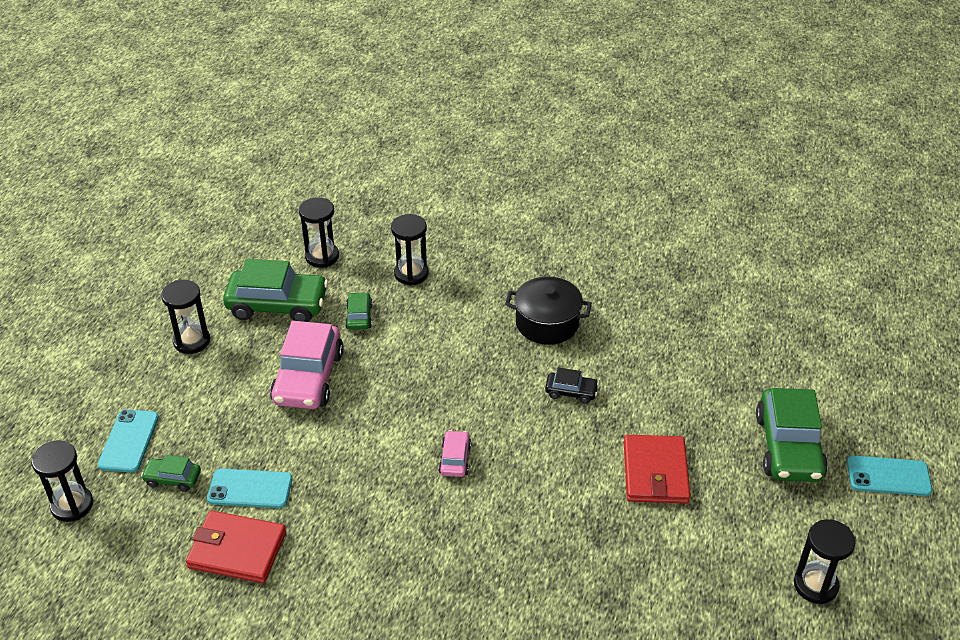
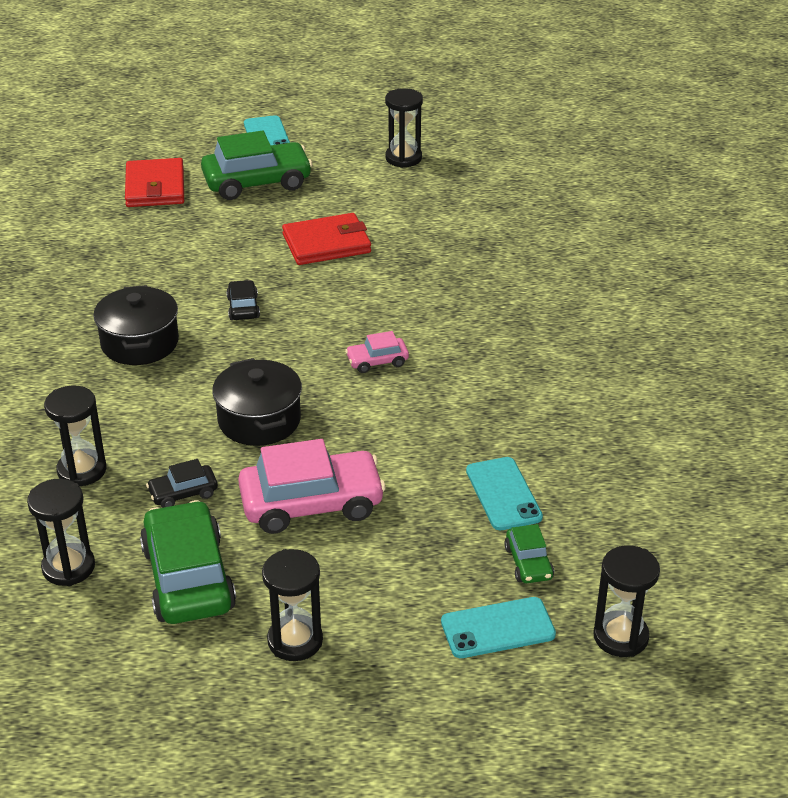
camera: 110 degrees left, 5 degrees down
red wallet [186,511,286,583] -> red wallet moved to [125,158,184,207]
green car [345,292,373,330] -> black car [146,459,218,508]
none -> black pot [212,358,302,446]

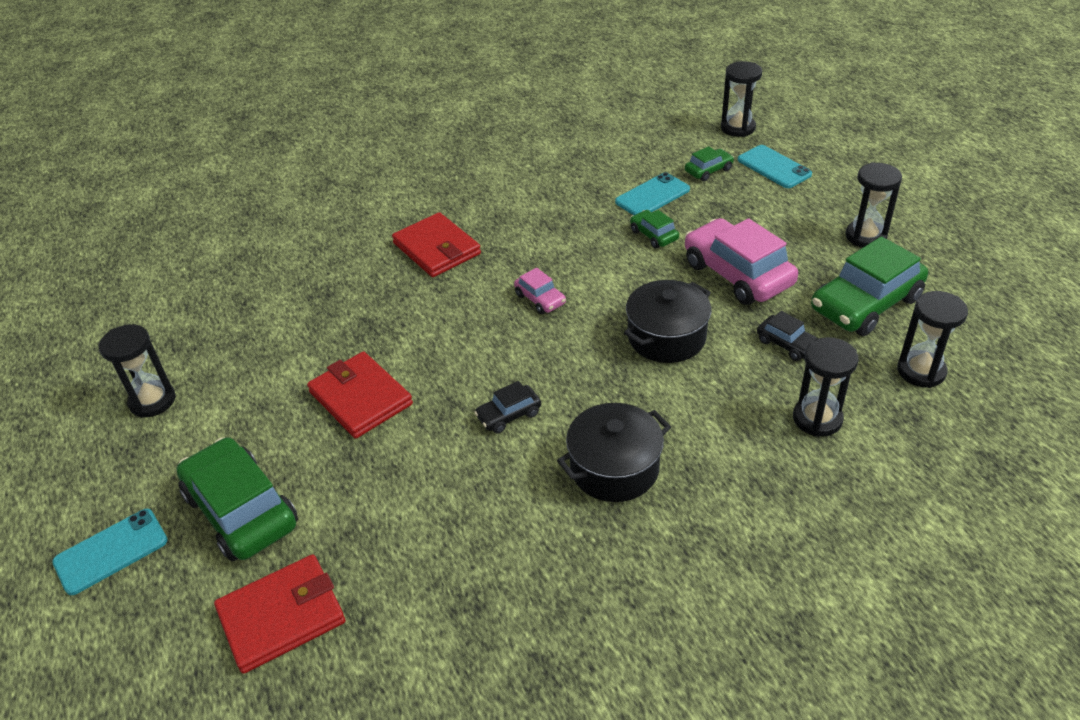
camera: 110 degrees left, 5 degrees up
none -> red wallet [392,212,481,277]
none -> green car [630,210,679,248]

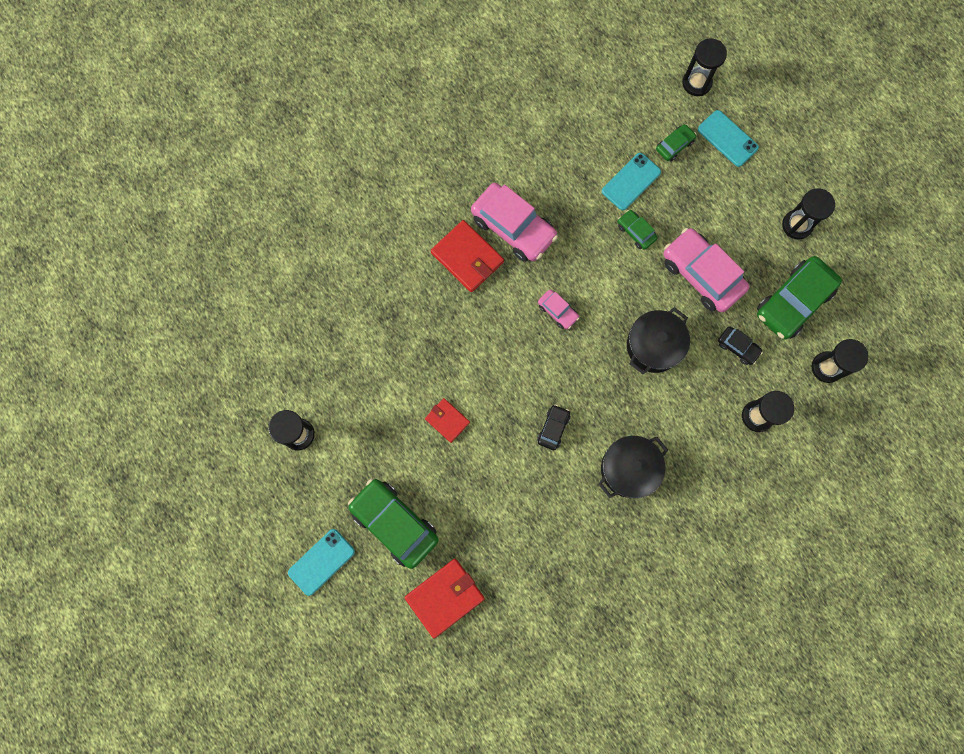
camera: 10 degrees left, 35 degrees up
red wallet [307,351,413,439] -> red wallet [425,398,470,443], size x0.59
black car [474,381,541,433] -> black car turned 150 degrees clockwise [537,405,570,450]
none -> pink car [471,183,558,262]

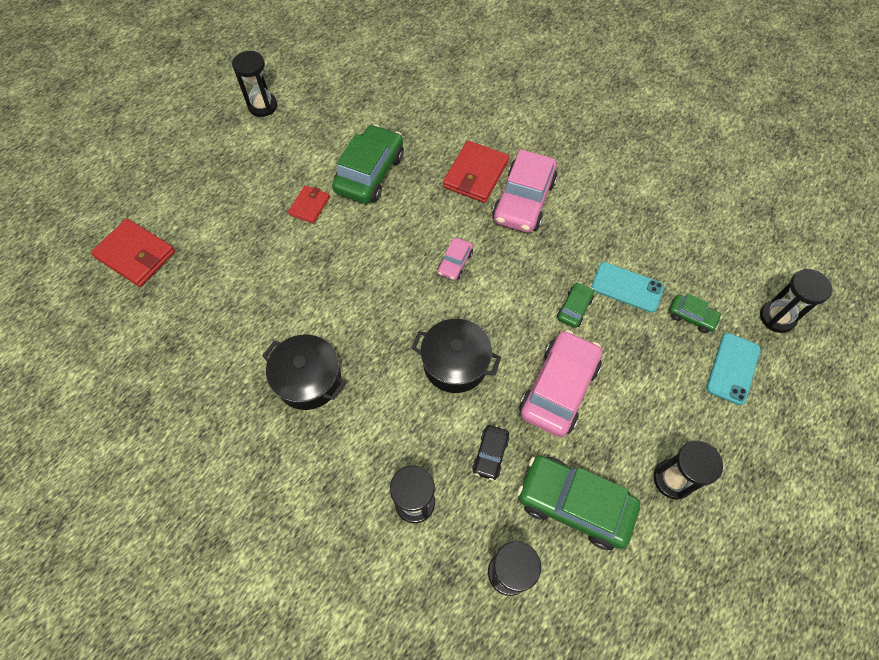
camera: 70 degrees right, 15 degrees down
turquoise phone [288,529,355,596] -> none
green car [348,479,439,569] -> green car moved to [332,124,404,204]
black car [537,405,570,450] -> none

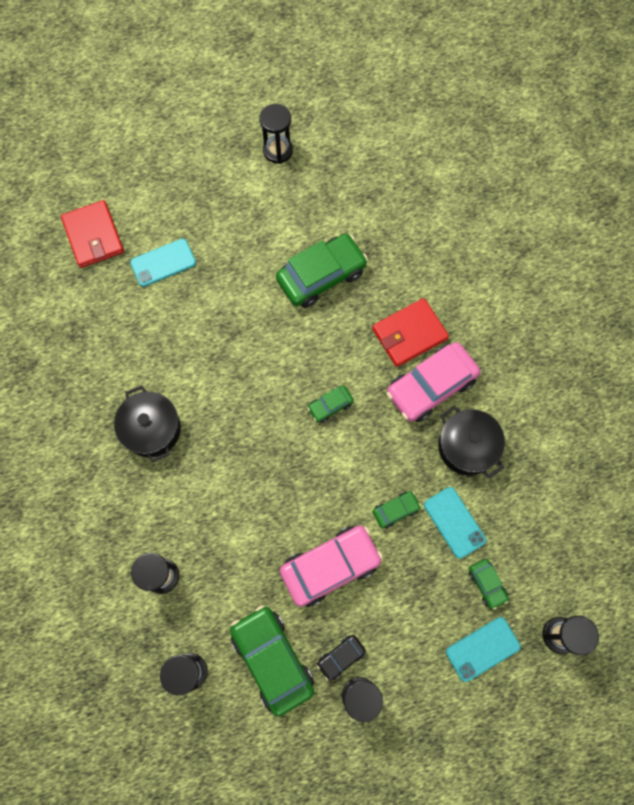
camera: 35 degrees right, 10 degrees up
red wallet [288,186,330,224] -> none
black pot [412,319,501,393] -> black pot moved to [438,406,505,478]
pink car [437,238,473,281] -> green car [308,385,354,423]
black car [472,425,510,481] -> black car moved to [317,635,366,681]
none -> turquoise phone [130,239,196,287]

